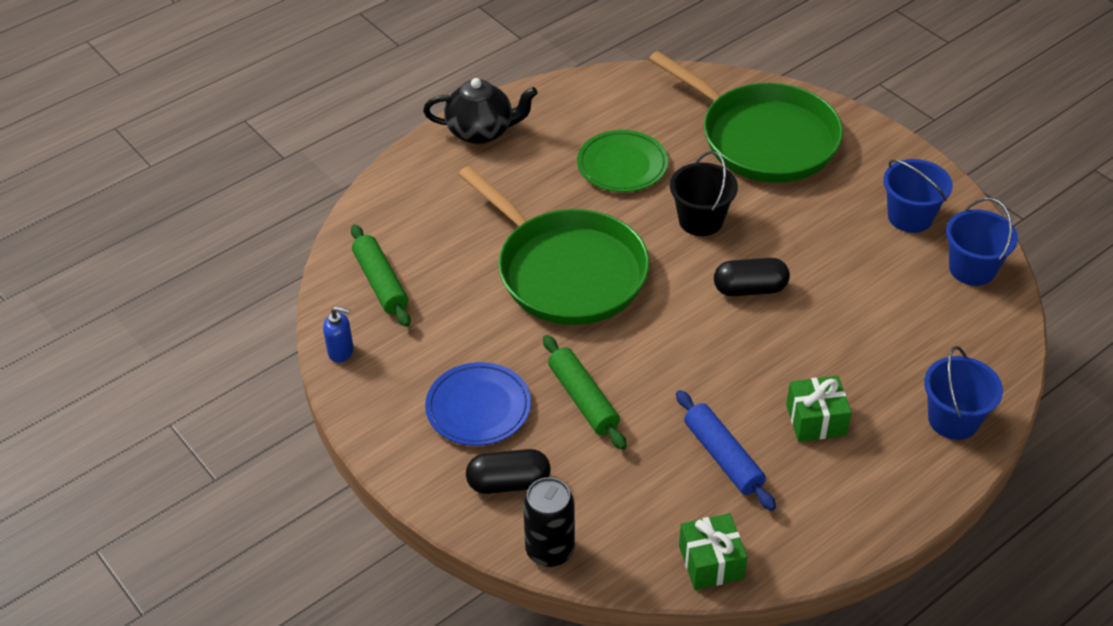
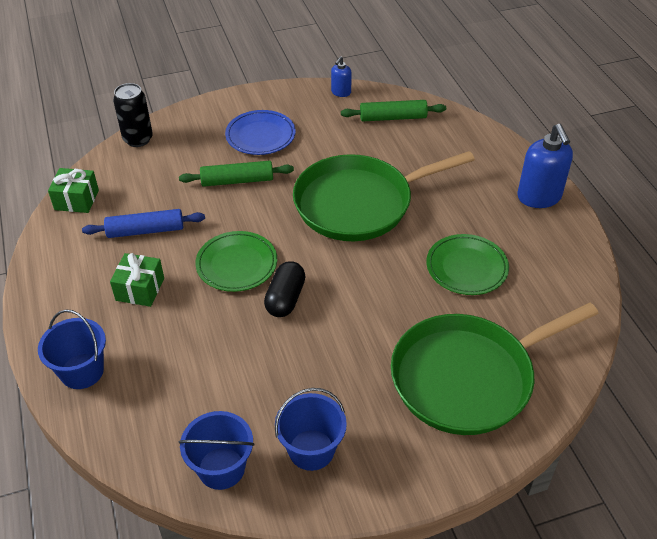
camera: 110 degrees right, 0 degrees up
black teapot [423,78,538,144] -> blue soap dispenser [517,124,573,208]
black capsule [466,449,551,494] -> none
black bucket [670,151,738,236] -> none
none -> green plate [195,231,277,292]

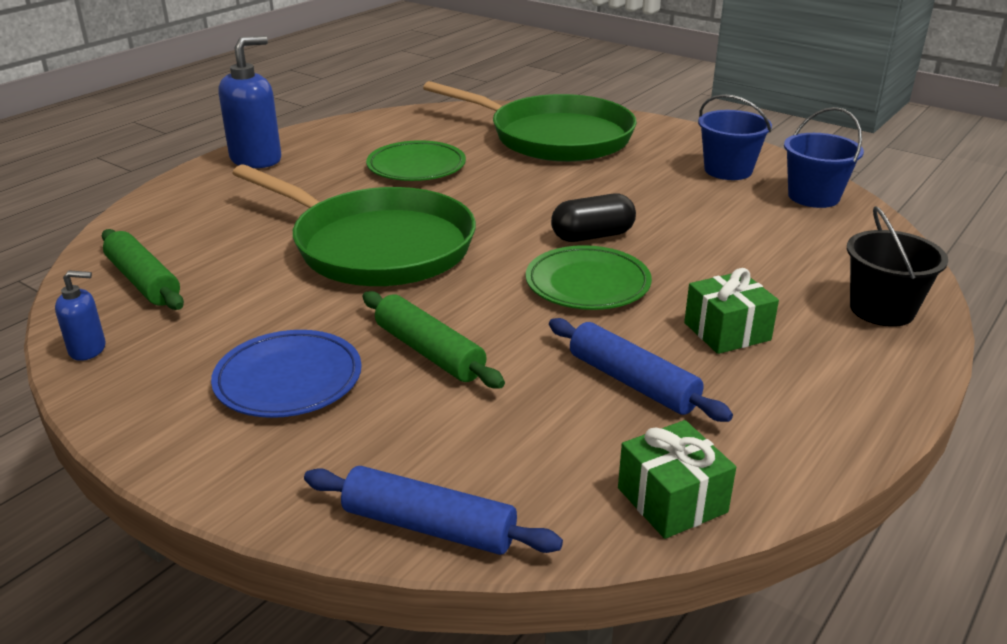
camera: 125 degrees left, 15 degrees down
blue bucket [38,310,106,389] -> black bucket [847,206,948,327]
black can [113,83,153,147] -> blue rolling pin [304,466,563,555]

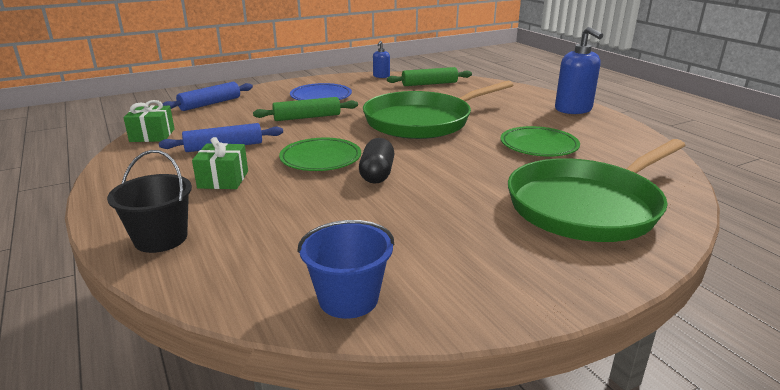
camera: 115 degrees right, 5 degrees down
blue bucket [698,94,772,180] -> none

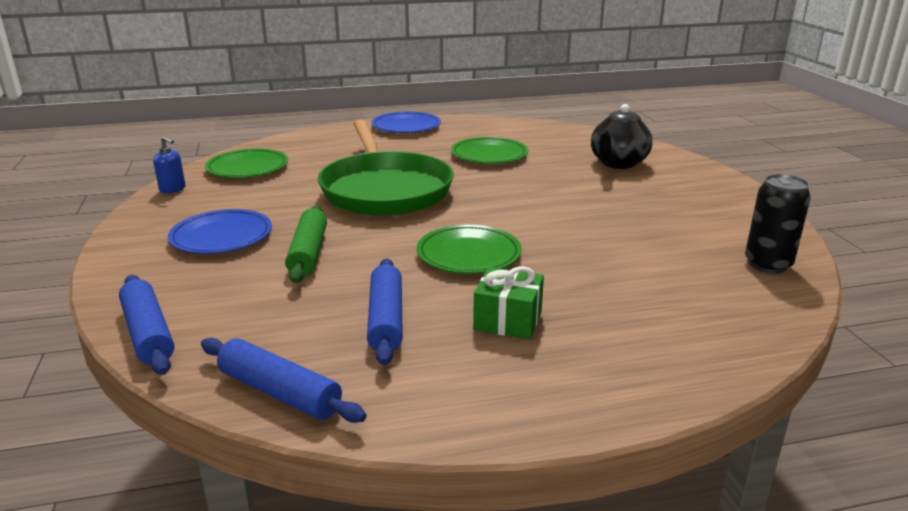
camera: 75 degrees left, 0 degrees up
black bucket [107,150,192,253] -> none
green gift [123,100,175,142] -> blue rolling pin [201,338,367,423]
blue bucket [298,220,394,319] -> black can [745,174,811,274]
black capsule [359,138,394,184] -> none
green rolling pin [387,67,472,86] -> green plate [205,148,288,178]
green pan [508,139,686,242] -> black teapot [591,104,653,169]
blue soap dispenser [555,27,603,114] -> blue plate [371,111,441,133]

